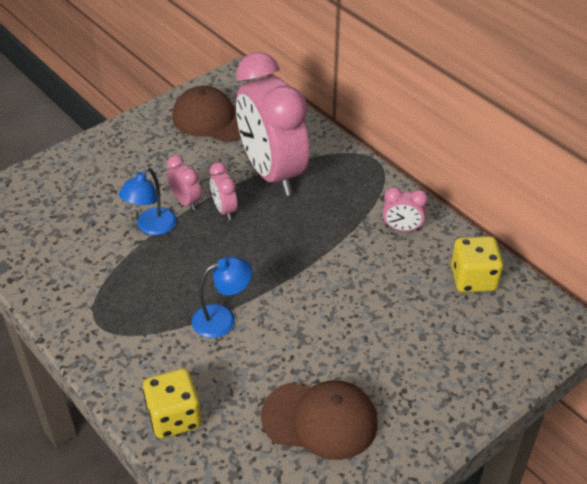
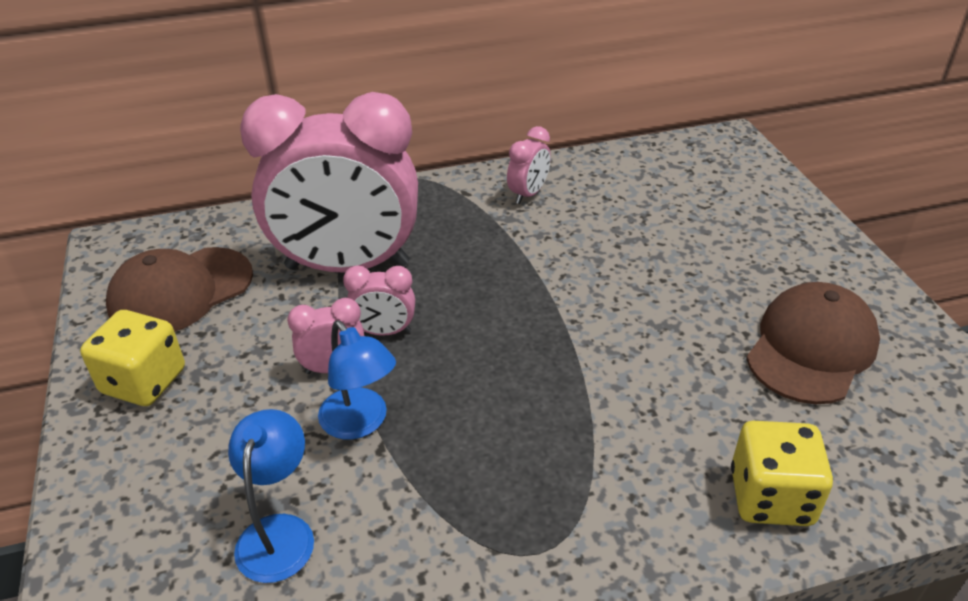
camera: 65 degrees left, 5 degrees down
blue lamp [192,256,252,338] -> blue lamp moved to [228,409,314,583]
yellow dice [451,236,503,292] -> yellow dice moved to [80,310,185,406]

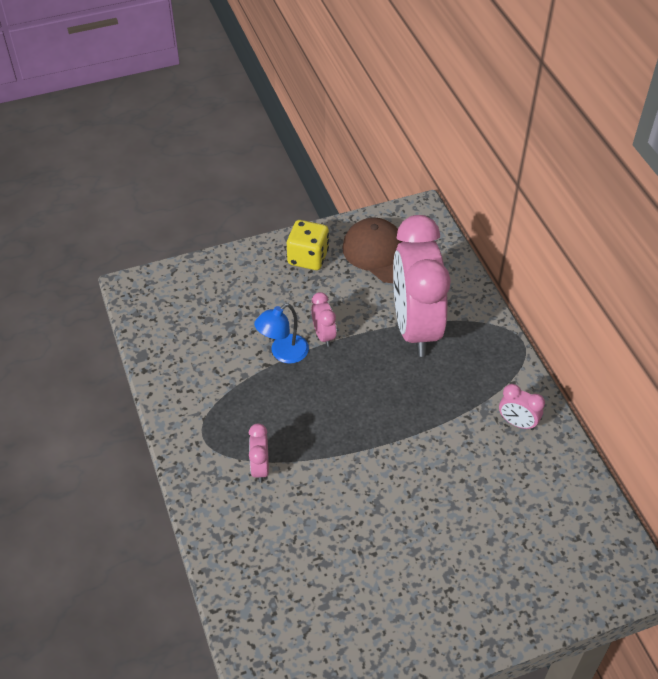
camera: 85 degrees right, 10 degrees up
blue lamp [228,409,314,583] -> none
pink clock [343,266,415,336] -> pink clock moved to [249,423,269,483]
yellow dice [731,421,833,526] -> none
brown cap [746,282,880,404] -> none

